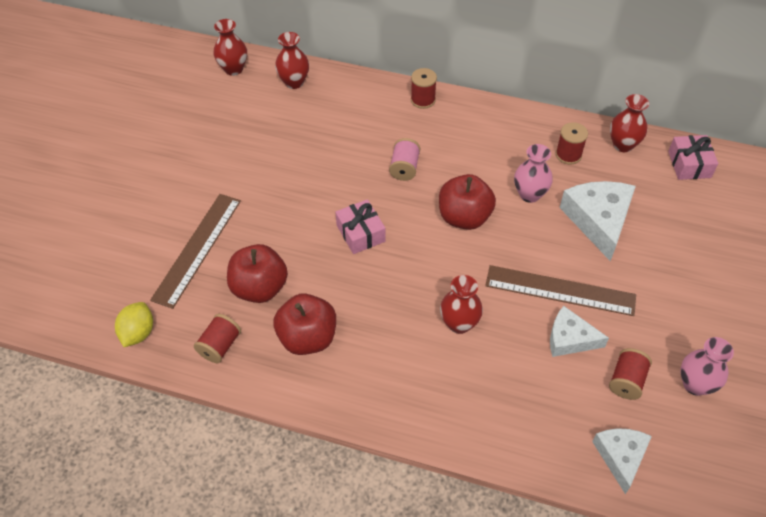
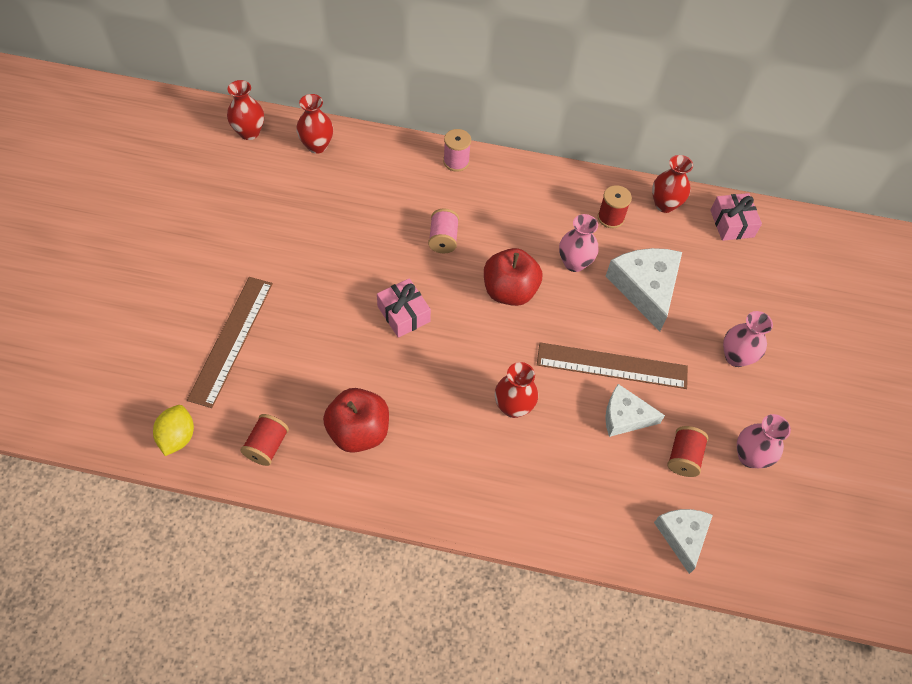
camera: 10 degrees left, 5 degrees up
red apple [227,244,288,303] -> none
red spool [411,68,437,109] -> pink spool [443,129,471,172]
none -> pink vase [723,311,773,367]

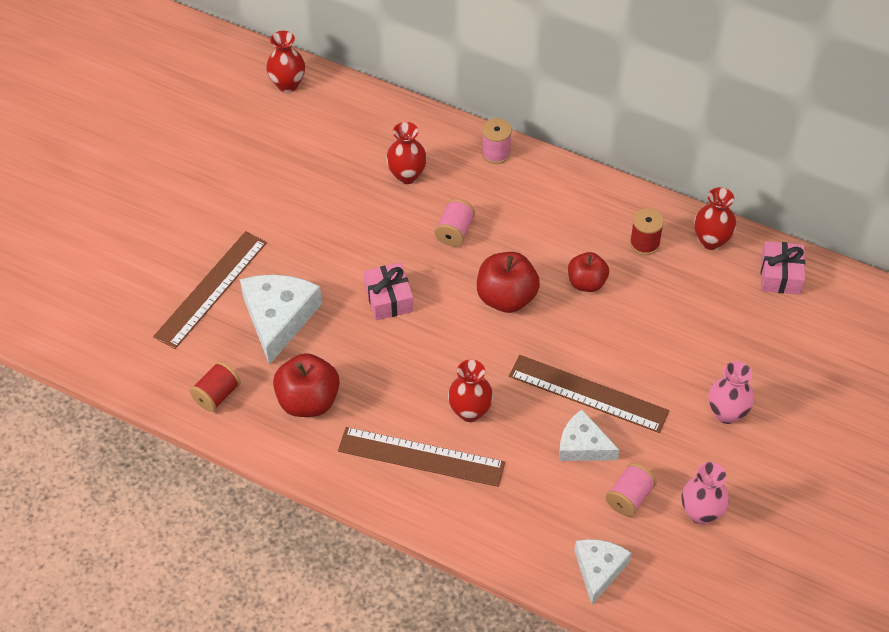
camera: 20 degrees right, 5 degrees down
yellow lemon [153,405,194,456] -> none
red vase [296,94,333,154] -> red vase moved to [386,122,427,184]
pink vase [559,214,599,272] -> red apple [568,252,609,292]
white cheese [606,248,682,332] -> white cheese moved to [240,275,322,365]
red spool [668,426,708,477] -> pink spool [606,463,657,517]
none -> brown ruler [338,427,505,487]

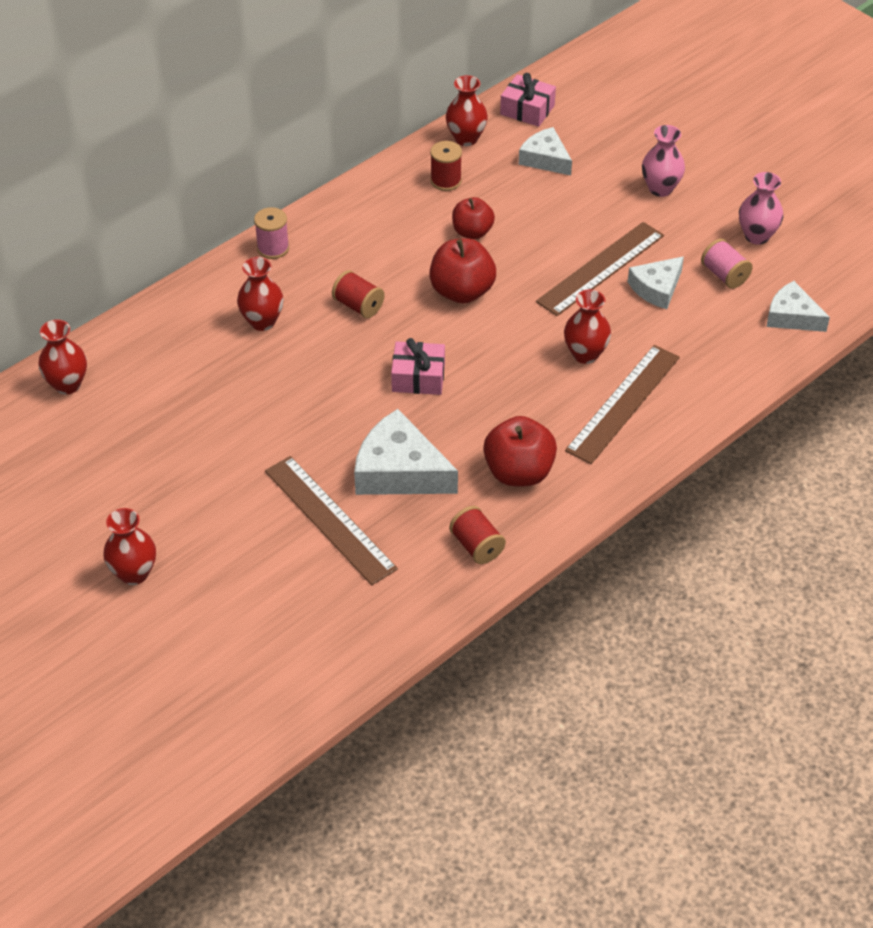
camera: 70 degrees left, 5 degrees down
pink spool [435,199,475,247] -> red spool [332,270,385,318]
none -> red vase [103,508,156,585]
none -> white cheese [519,127,572,175]

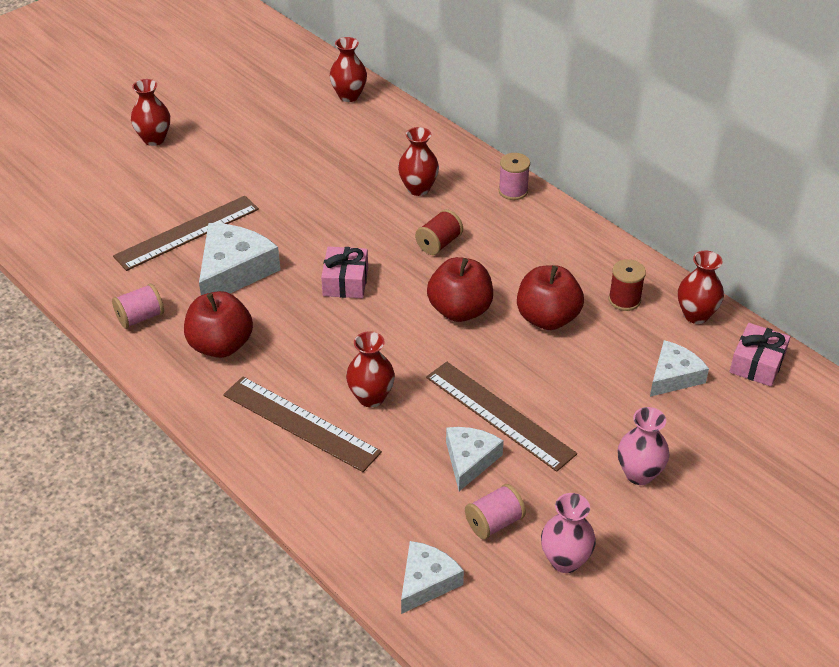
camera: 90 degrees right, 5 degrees down
red spool [449,506,506,564] -> pink spool [112,283,164,329]
red apple [452,197,495,239] -> red apple [517,265,584,330], size x1.51
white cheese [628,256,684,309] -> white cheese turned 60 degrees clockwise [446,427,504,491]

